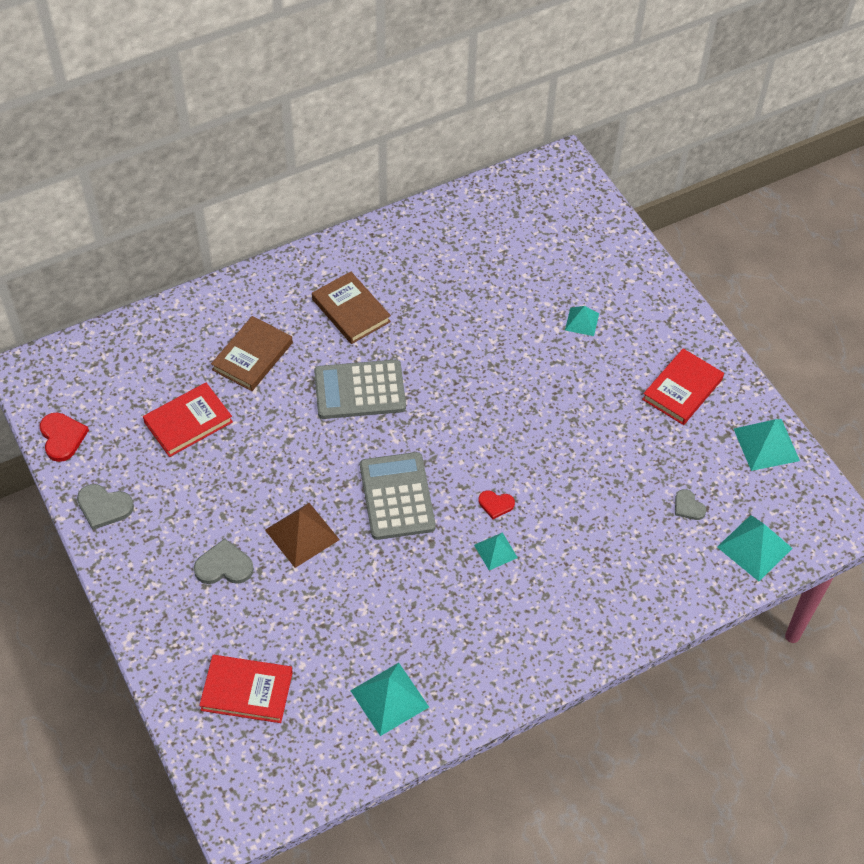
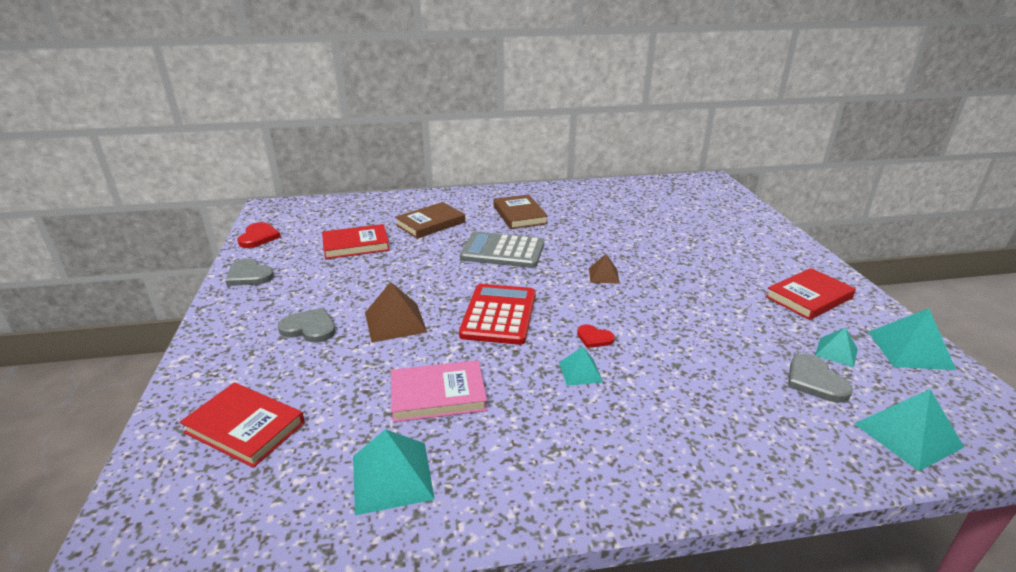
camera: 20 degrees right, 25 degrees down
grey calculator [360,452,436,540] -> red calculator [459,284,536,345]
turquoise pyramid [565,306,599,336] -> turquoise pyramid moved to [815,327,858,367]
grey heart [675,489,706,520] -> grey heart [788,354,853,403], size x1.57
none -> pink book [391,360,487,422]
none -> brown pyramid [589,254,620,284]

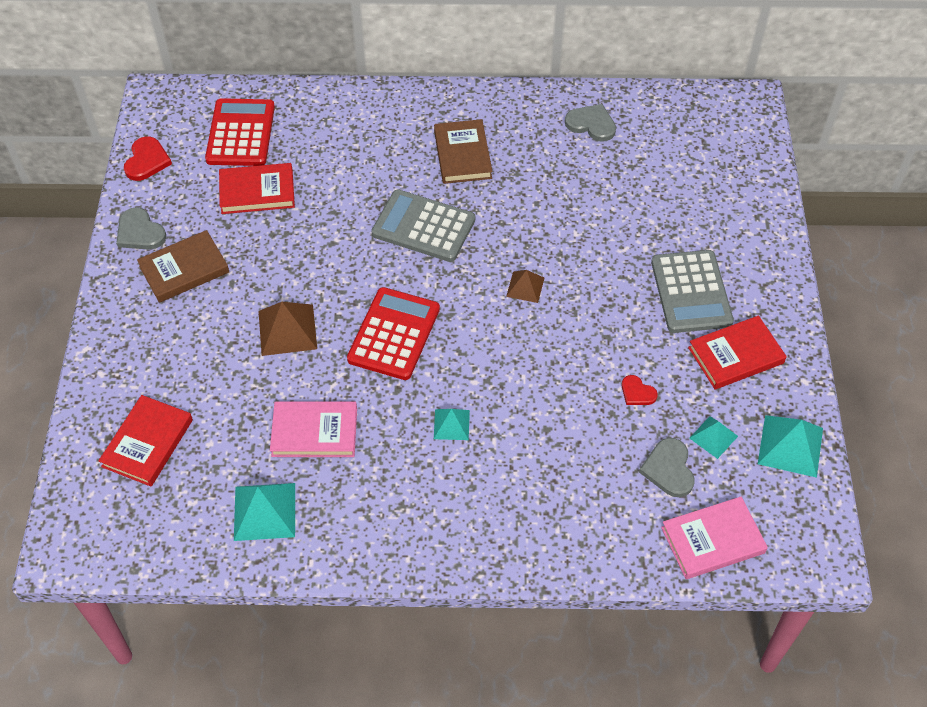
camera: 10 degrees right, 25 degrees up
red book [180,382,305,468] -> red book turned 75 degrees clockwise [98,395,193,486]
grey heart [278,308,336,343] -> grey heart moved to [565,104,616,142]
brown book [395,202,465,239] -> brown book moved to [137,230,229,303]
red heart [577,324,615,348] -> red heart moved to [622,375,658,405]
turquoise pyramid [854,389,964,471] -> pink book [661,497,768,579]
none -> red calculator [205,98,275,166]
none -> grey calculator [651,250,734,333]

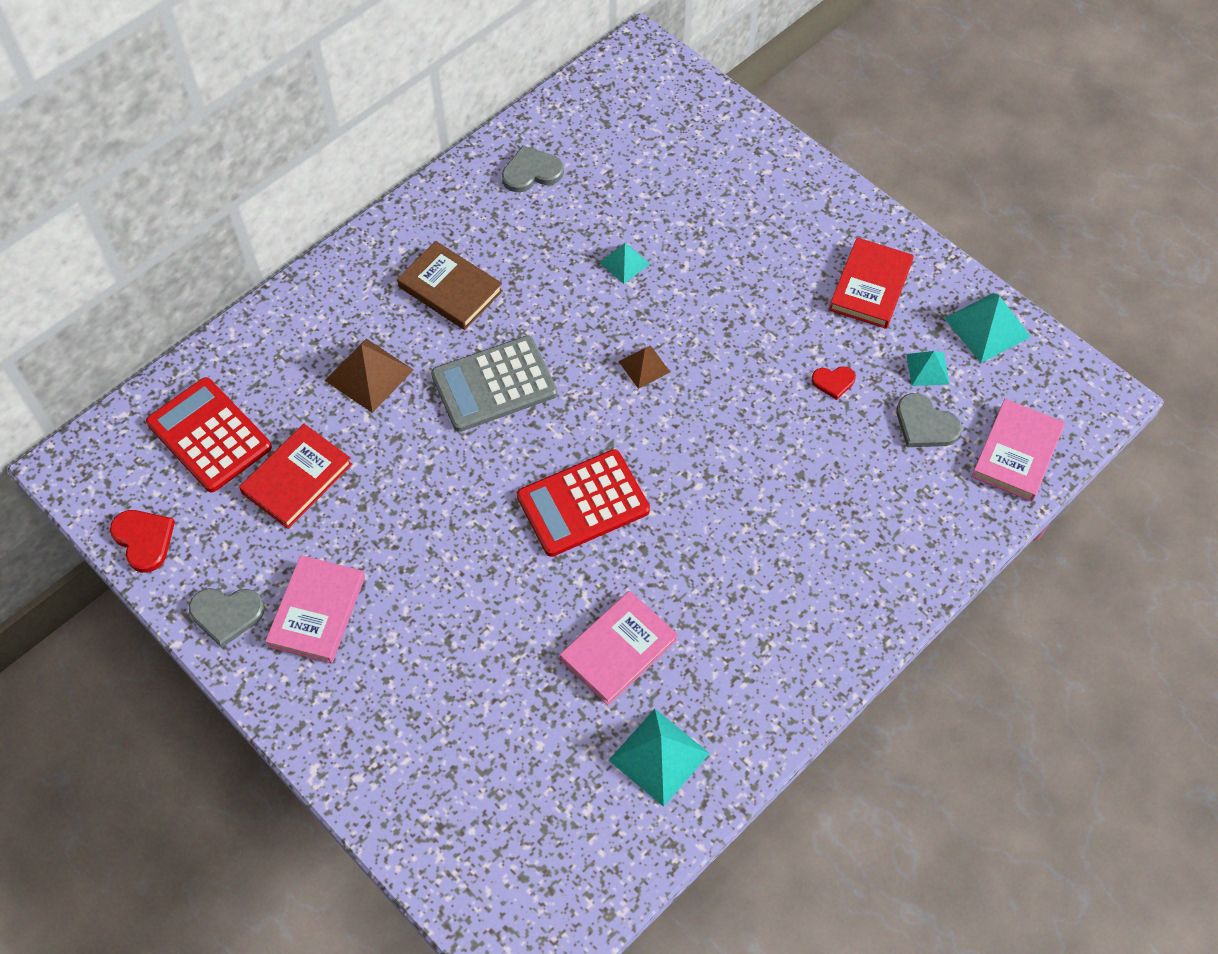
camera: 45 degrees left, 5 degrees up
red book [98,395,193,486] -> none
brown book [137,230,229,303] -> pink book [265,555,365,664]
brown pyramid [259,302,317,356] -> brown pyramid moved to [325,339,414,413]
red calculator [347,287,440,380] -> red calculator turned 90 degrees counterclockwise [517,449,650,557]
turquoise pyramid [434,409,470,440] -> turquoise pyramid moved to [599,243,650,284]
grey calculator [651,250,734,333] -> none

